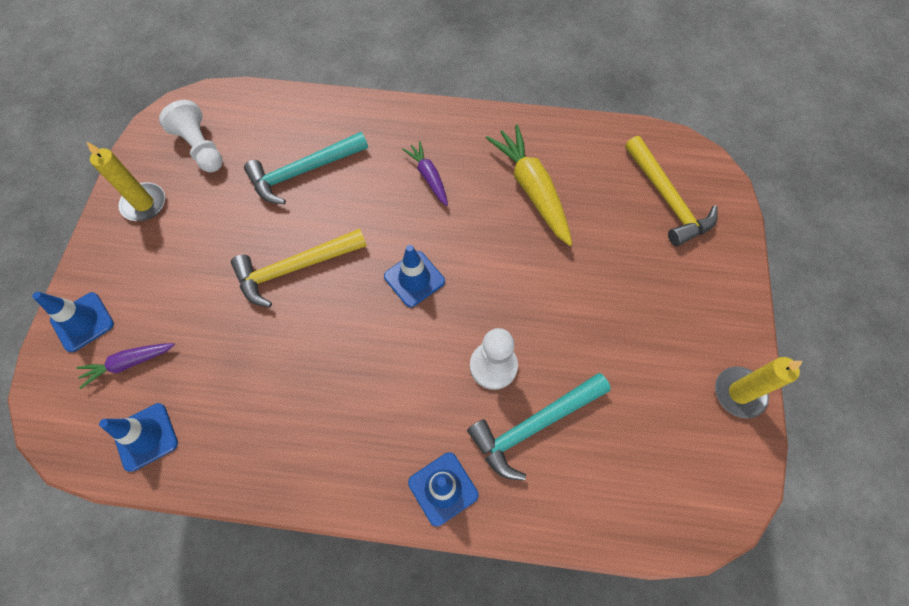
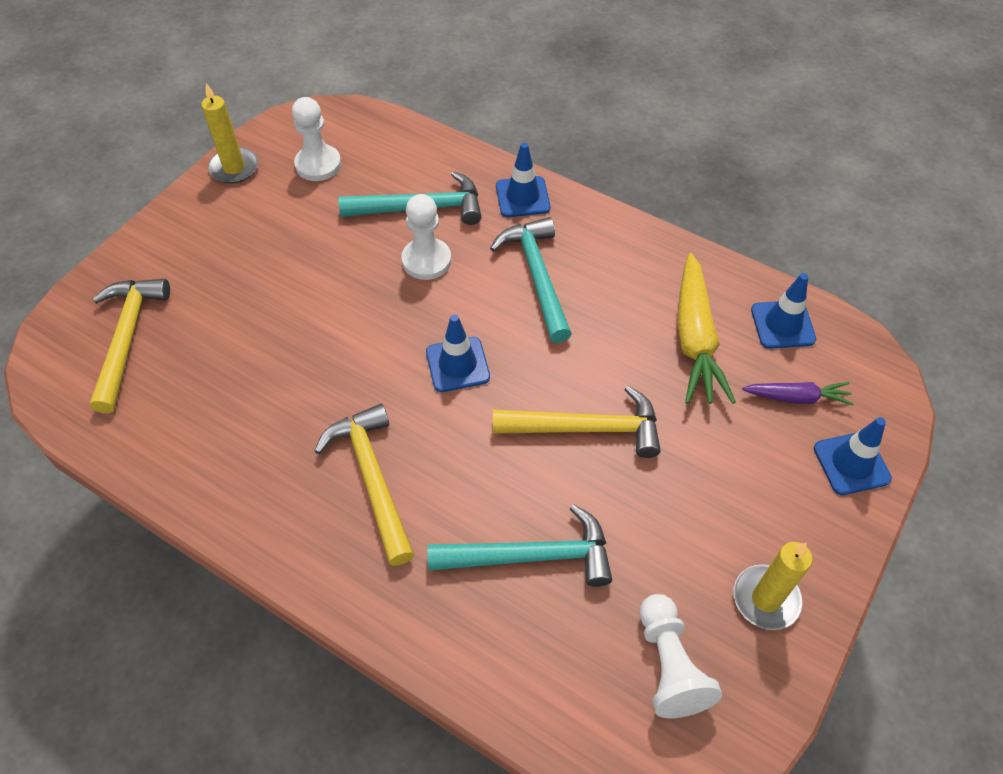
camera: 155 degrees left, 10 degrees down
purple carrot [402,141,448,206] -> yellow hammer [315,404,414,566]
yellow carrot [486,125,572,246] -> yellow carrot moved to [677,253,736,404]
none -> white pawn [292,97,341,181]
none -> turquoise hammer [490,217,572,343]

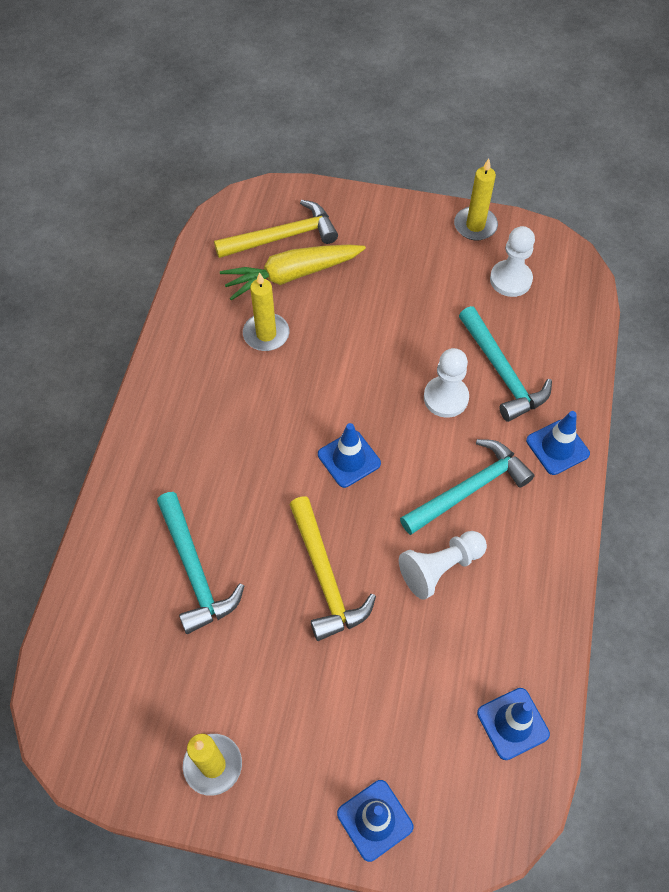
camera: 70 degrees right, 5 degrees up
yellow hammer [315,404,414,566] -> none
white pawn [639,594,722,718] -> white pawn moved to [399,531,487,600]
yellow carrot [677,253,736,404] -> yellow carrot moved to [220,245,366,301]
purple carrot [742,382,854,405] -> none
none -> yellow candle [243,272,289,351]

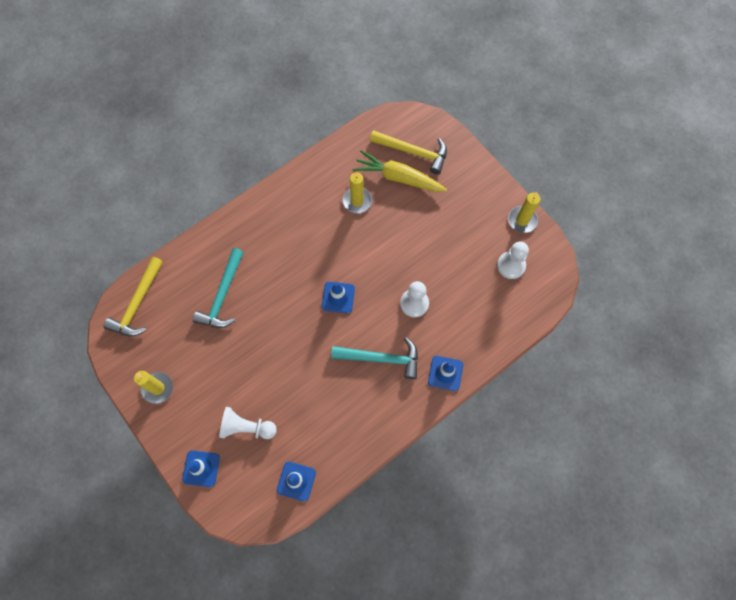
camera: 40 degrees right, 10 degrees up
yellow hammer [289,496,376,641] -> yellow hammer moved to [103,257,163,337]
white pawn [399,531,487,600] -> white pawn moved to [219,407,277,439]
turquoise hammer [459,306,552,422] -> none

